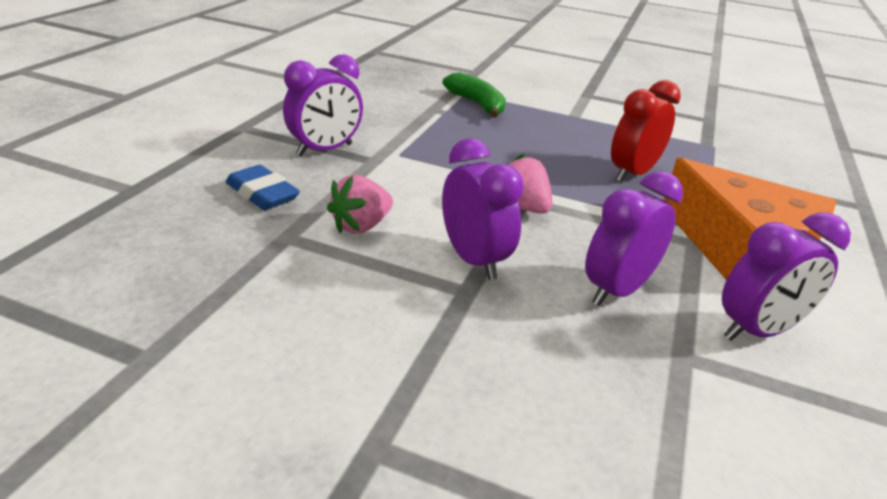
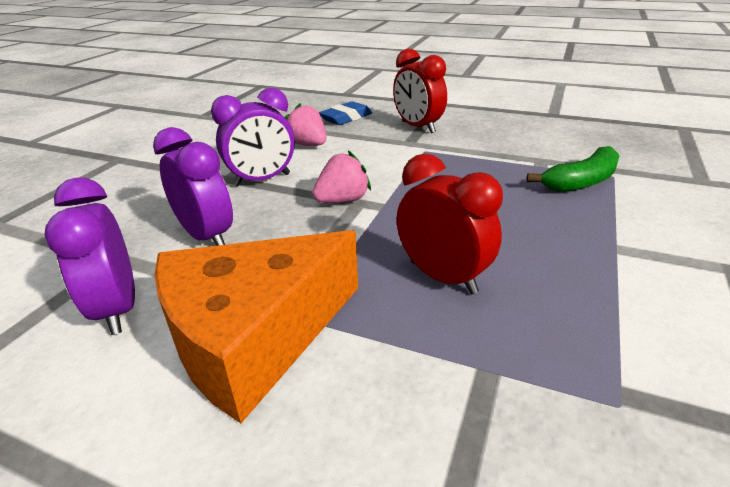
camera: 95 degrees right, 0 degrees up
purple clock [283,54,363,156] -> red clock [393,49,447,133]

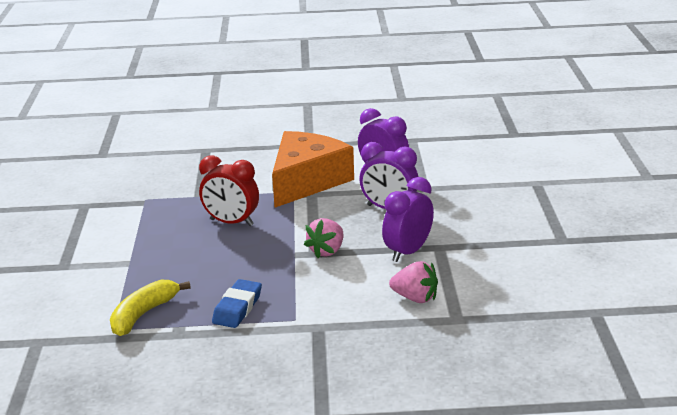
camera: 155 degrees right, 5 degrees down
blue eraser [319,101,372,125] -> blue eraser moved to [212,279,262,328]
red clock [393,49,447,133] -> none
green banana [527,146,620,192] -> yellow banana [110,280,191,336]

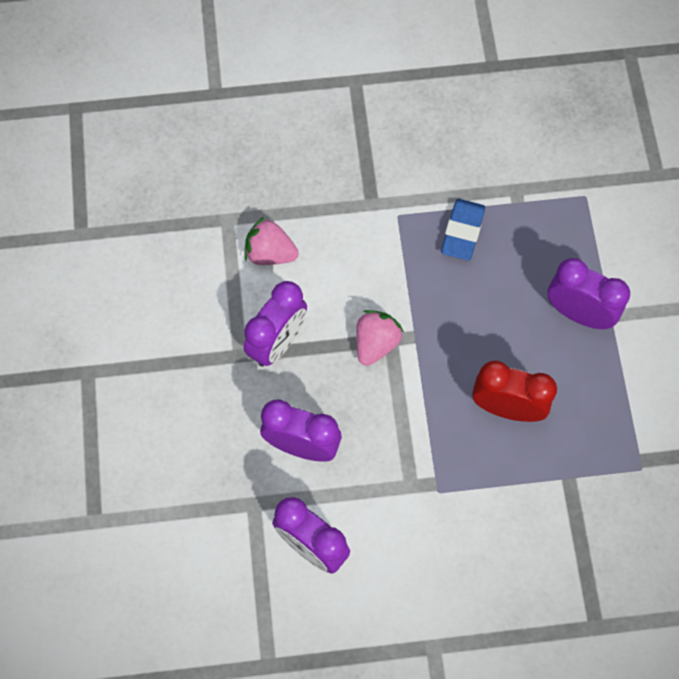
camera: 175 degrees right, 40 degrees up
yellow banana [110,280,191,336] -> none
orange cheese [272,131,354,208] -> none
none -> purple clock [547,258,630,329]

